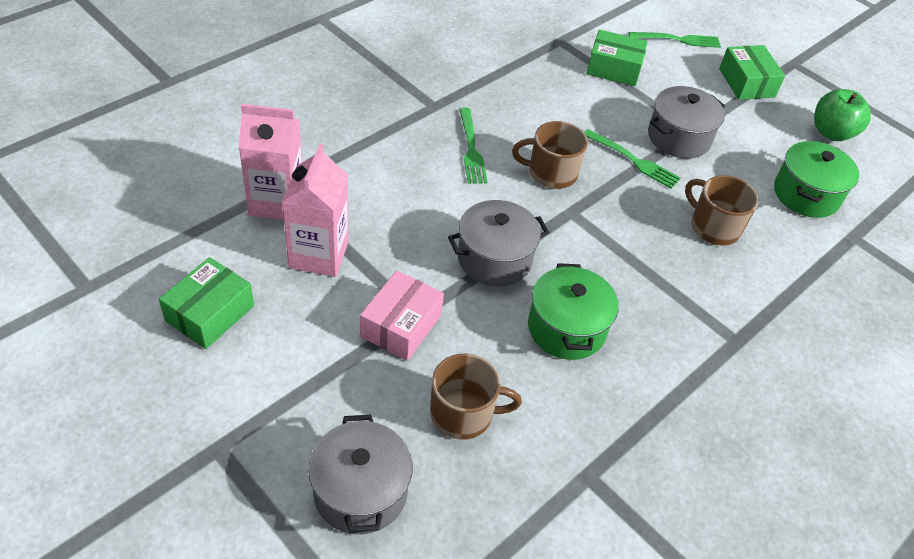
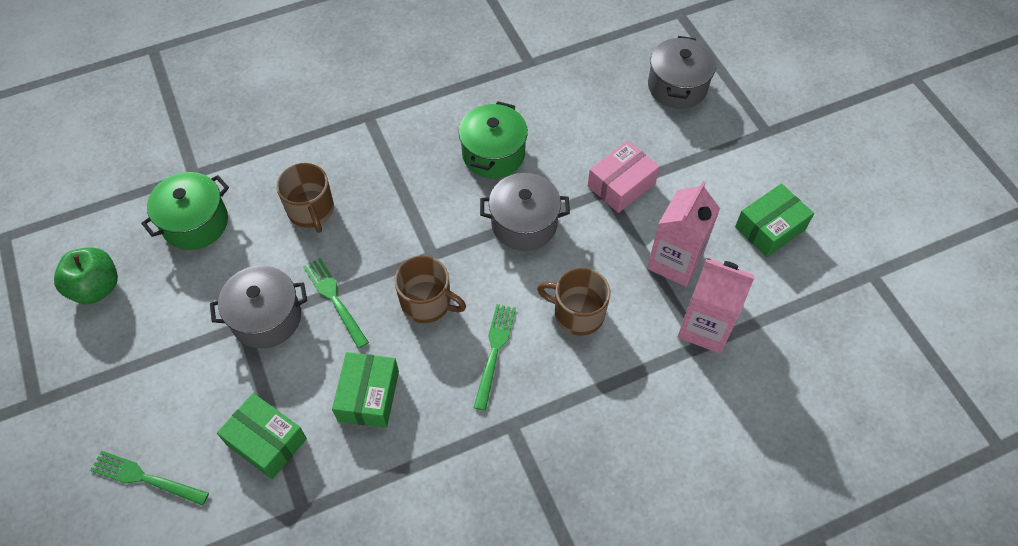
camera: 155 degrees left, 10 degrees up
brown mug [430,354,522,440] -> brown mug moved to [537,268,611,336]
green box [719,45,785,100] -> green box moved to [332,352,399,428]

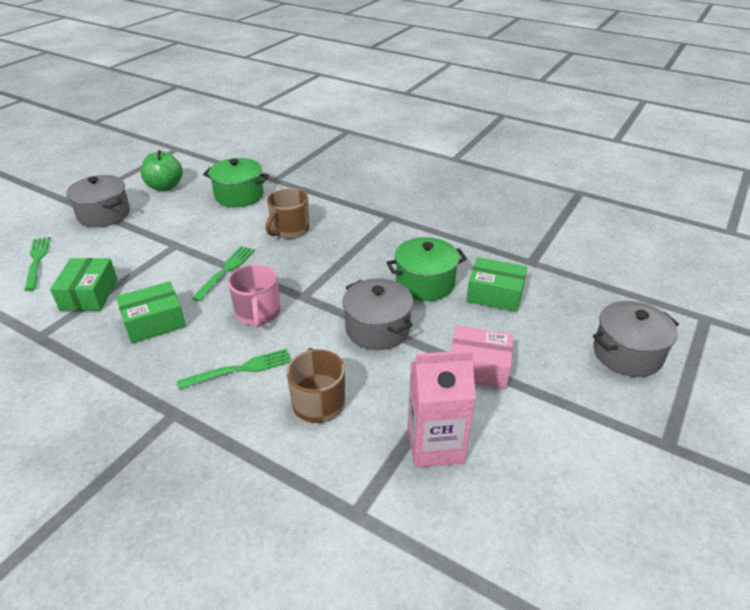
camera: 55 degrees right, 20 degrees down
grey pot [210,265,307,348] -> grey pot moved to [66,175,130,227]
brown mug [394,256,466,323] -> pink mug [228,264,280,328]
pink carton [677,258,755,354] -> none
green box [735,183,814,257] -> green box moved to [466,257,527,312]

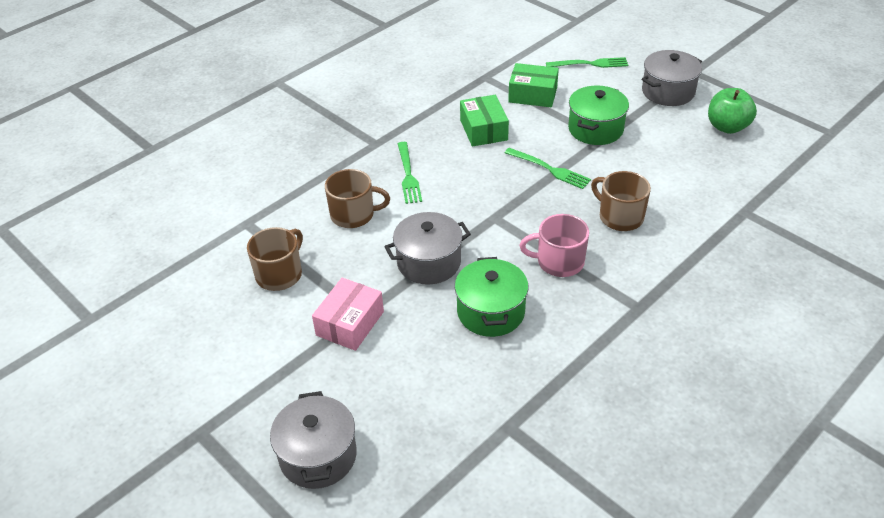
camera: 105 degrees right, 5 degrees up
green pot [203,158,269,207] -> green pot moved to [568,85,629,145]
pink mug [228,264,280,328] -> pink mug moved to [520,214,589,277]
pink carton [407,350,476,468] -> brown mug [247,227,303,291]
green box [466,257,527,312] -> none

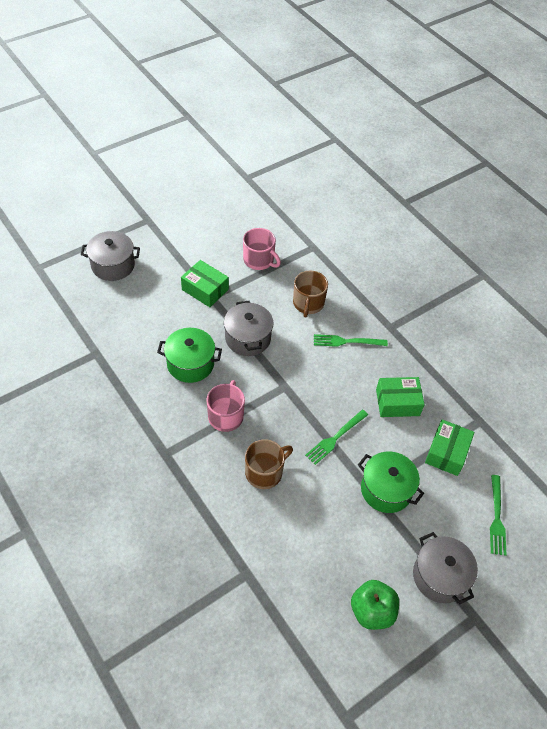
camera: 95 degrees right, 10 degrees up
brown mug [247,227,303,291] -> pink mug [243,228,281,270]
pink box [312,278,384,351] -> green box [181,260,229,307]

